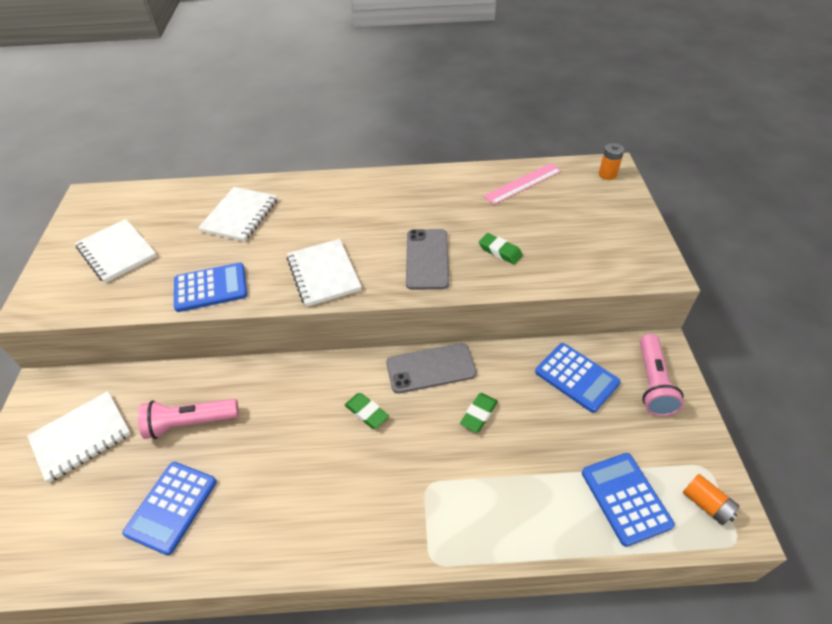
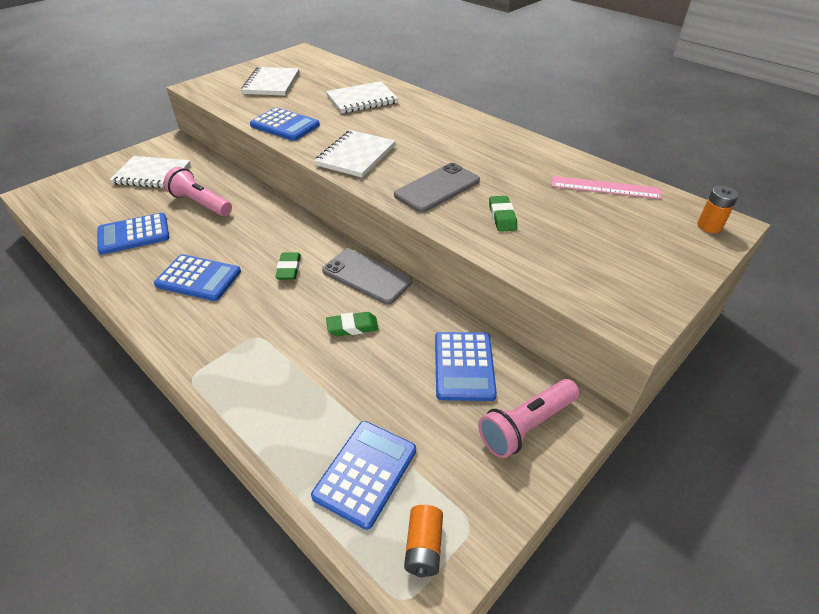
camera: 45 degrees right, 5 degrees down
none -> blue calculator [154,254,241,301]

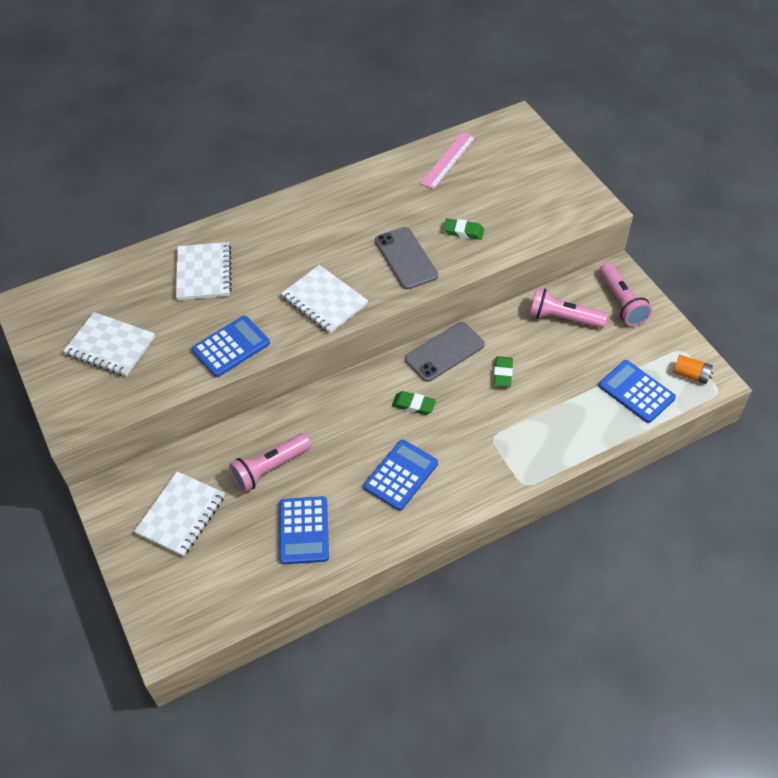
camera: 70 degrees left, 10 degrees up
blue calculator [435,332,497,401] -> pink flashlight [529,288,608,328]
orange battery [697,186,739,233] -> none

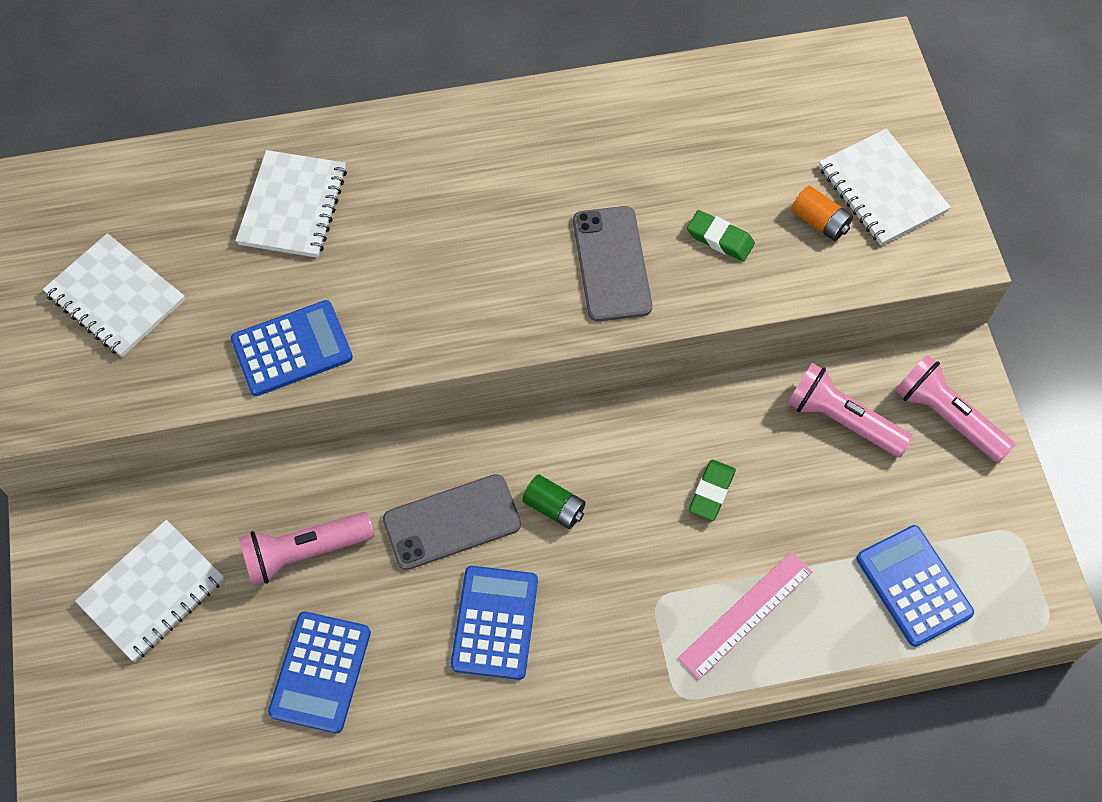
camera: 15 degrees right, 10 degrees up
white notebook [281,265,368,334] -> white notebook moved to [819,129,951,245]
blue calculator [363,440,438,511] -> blue calculator turned 45 degrees counterclockwise [451,566,538,680]
green eraser [392,391,436,415] -> green battery [522,474,586,529]
grey phone [405,322,485,382] -> grey phone moved to [383,474,521,570]
pink ruler [420,132,476,189] -> pink ruler moved to [678,551,813,680]
pink flashlight [599,262,652,326] -> pink flashlight turned 135 degrees clockwise [895,355,1015,463]
orange battery [673,355,713,384] -> orange battery moved to [791,186,853,241]

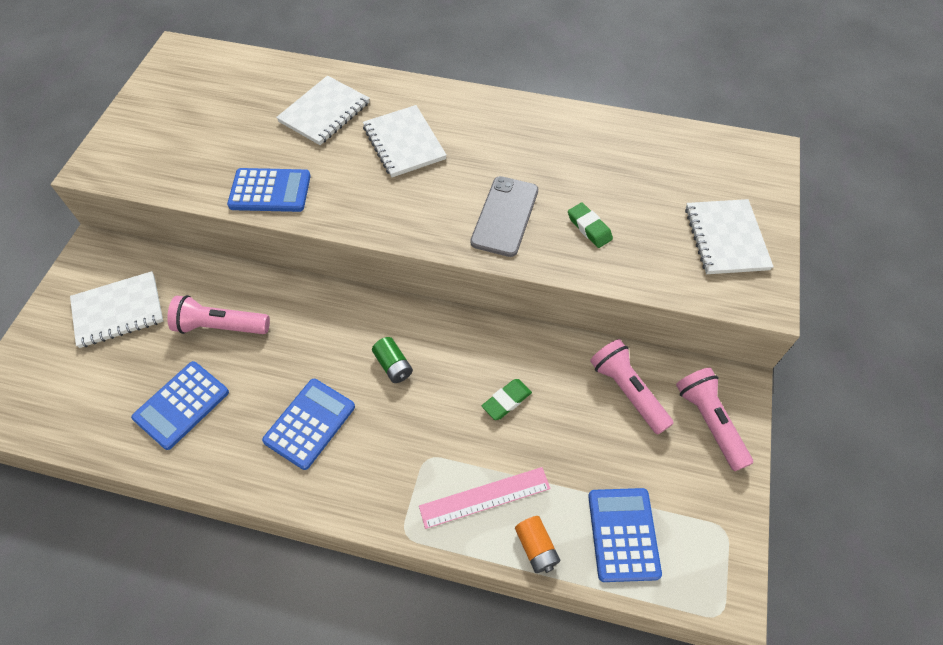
camera: 25 degrees right, 5 degrees down
white notebook [43,233,185,357] -> white notebook moved to [363,105,447,177]
grey phone [383,474,521,570] -> none
orange battery [791,186,853,241] -> orange battery moved to [515,516,560,573]

